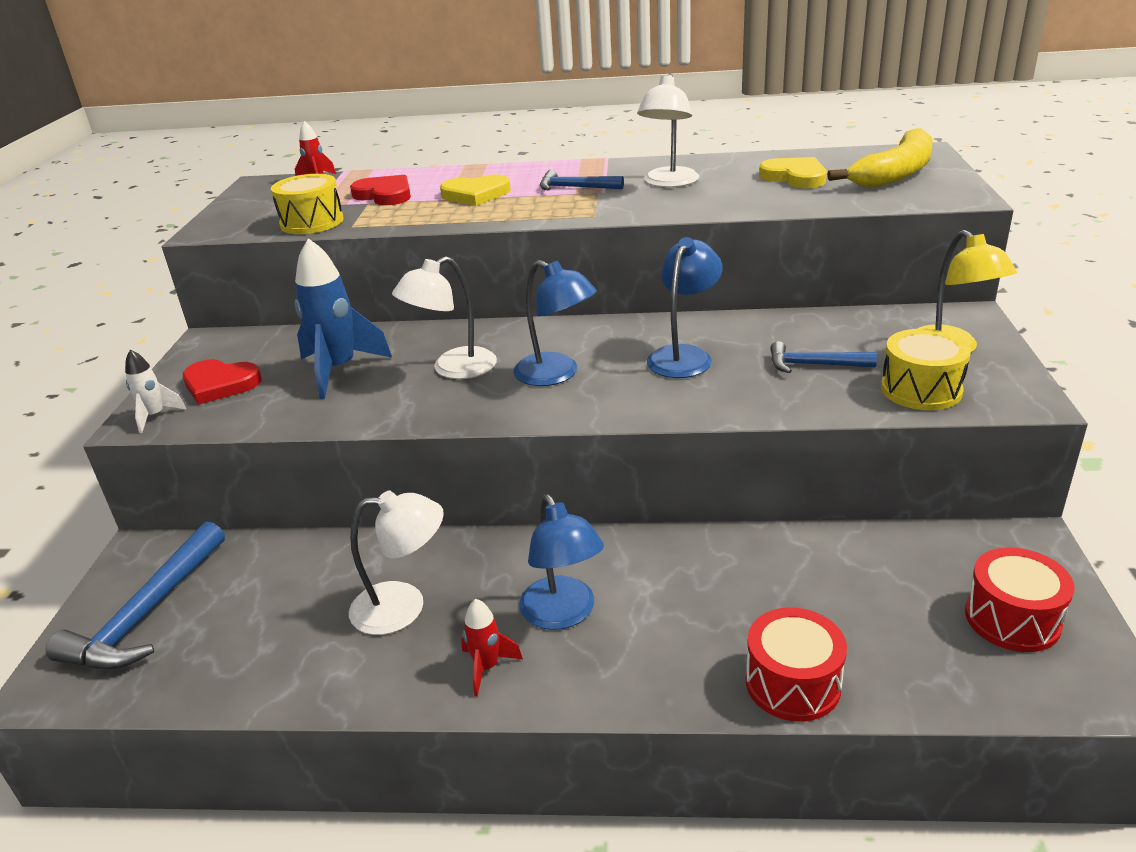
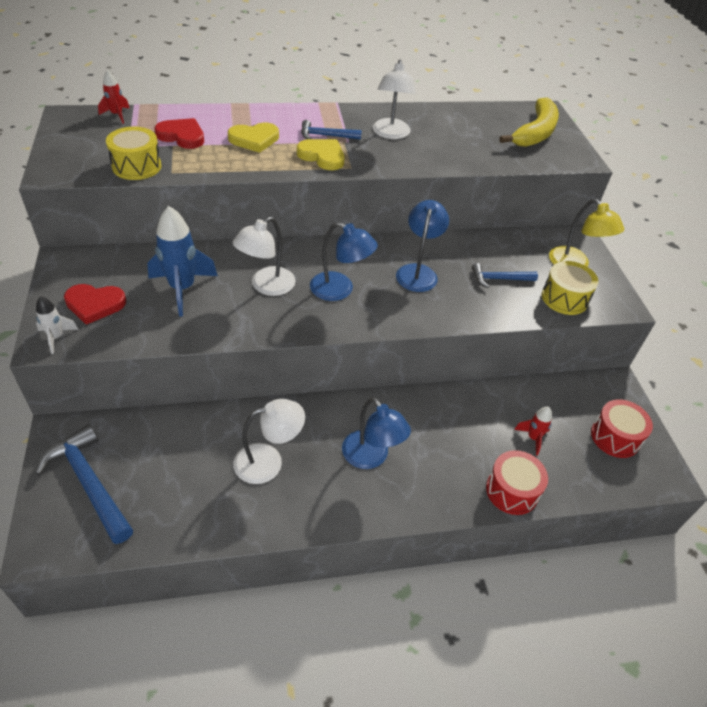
camera: 20 degrees left, 15 degrees up
blue hammer [46,521,225,669] -> blue hammer turned 135 degrees clockwise [35,424,133,544]
red rocket [461,599,523,697] -> red rocket moved to [514,407,552,455]
yellow heart [759,157,827,188] -> yellow heart moved to [297,139,345,170]

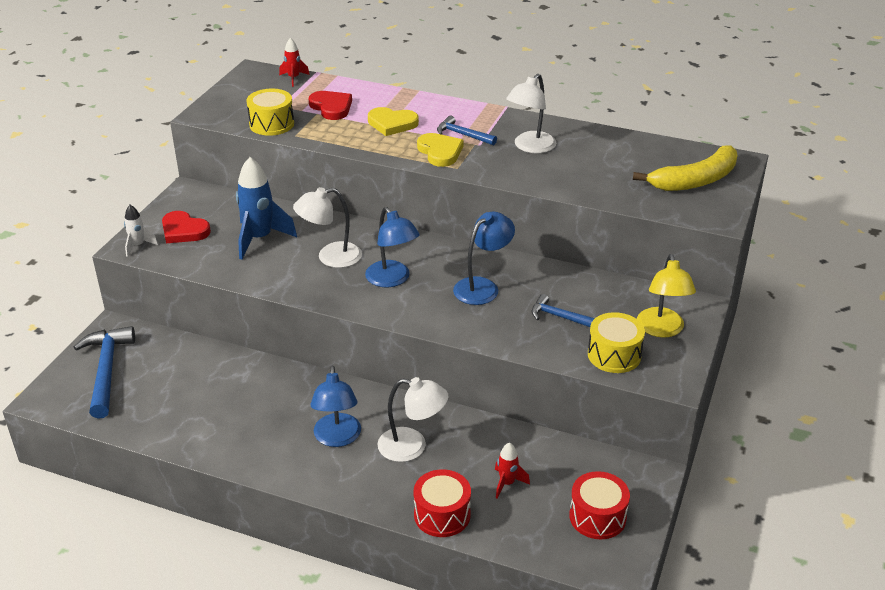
camera: 35 degrees right, 10 degrees down
white lamp [233,399,305,484] -> white lamp moved to [377,377,449,462]

